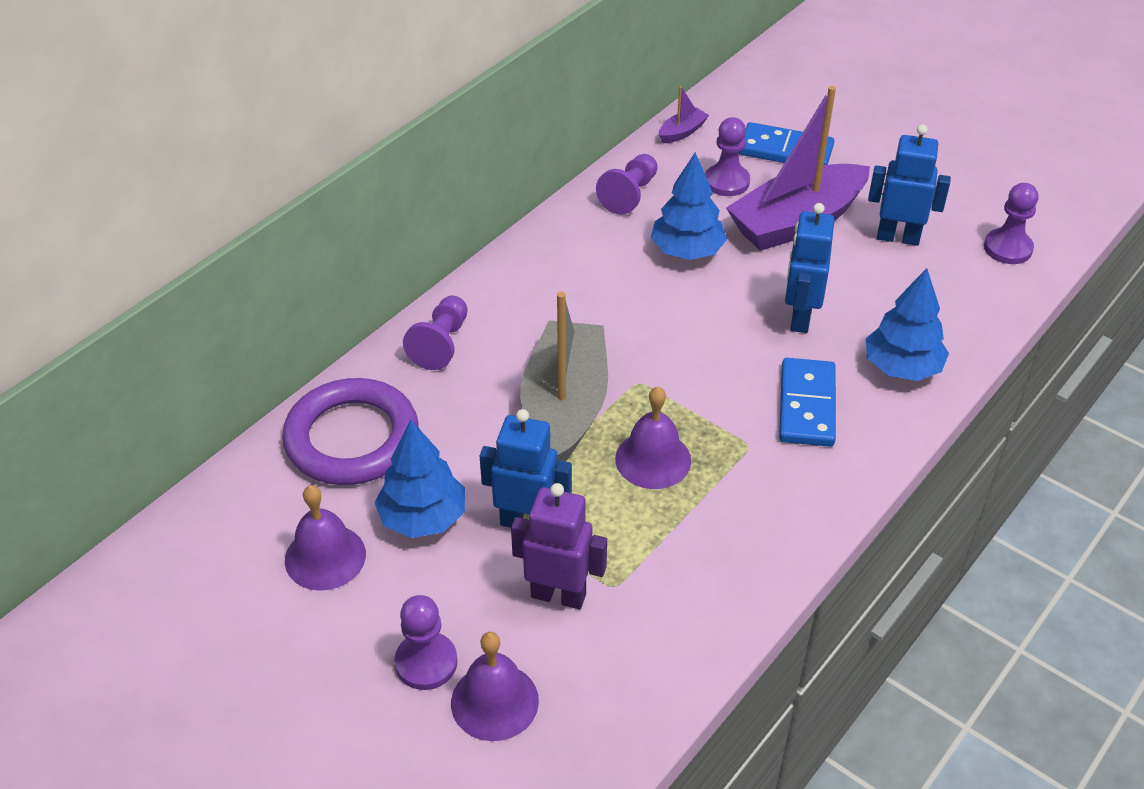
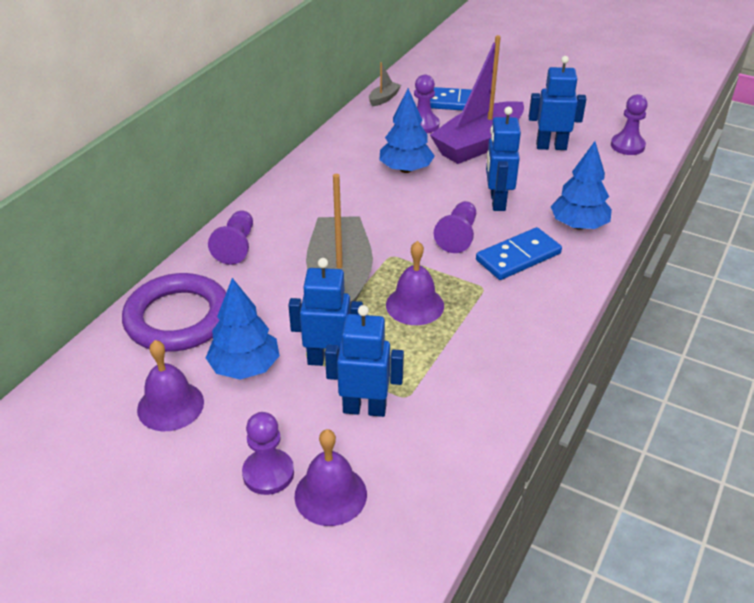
camera: 10 degrees left, 5 degrees down
purple robot [511,483,607,609] -> blue robot [325,305,404,417]
purple pawn [596,154,658,215] -> purple pawn moved to [434,201,476,253]
purple boat [659,86,709,143] -> grey boat [369,62,401,106]
blue domino [779,358,836,447] -> blue domino turned 60 degrees clockwise [476,227,562,280]

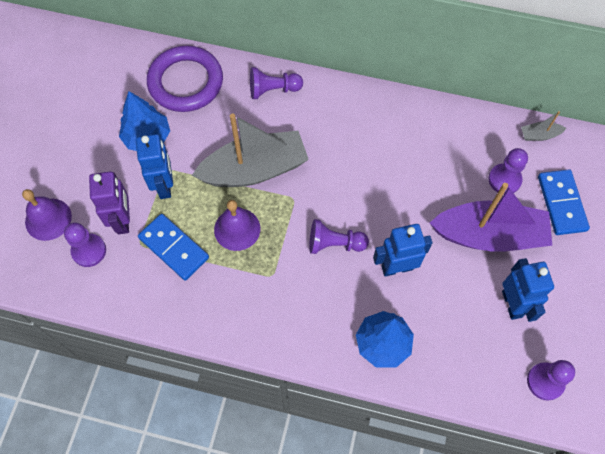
camera: 75 degrees right, 25 degrees up
purple bell [137,340,204,431] -> none
purple pawn [242,412,294,495] -> purple pawn moved to [64,222,106,267]
blue robot [325,305,404,417] -> purple robot [89,172,130,234]
grey boat [369,62,401,106] -> grey boat turned 150 degrees clockwise [521,111,566,141]
blue tree [379,88,435,173] -> none
purple boat [430,35,524,164] -> purple boat turned 150 degrees clockwise [430,183,552,251]
blue domino [476,227,562,280] -> blue domino moved to [138,214,209,281]

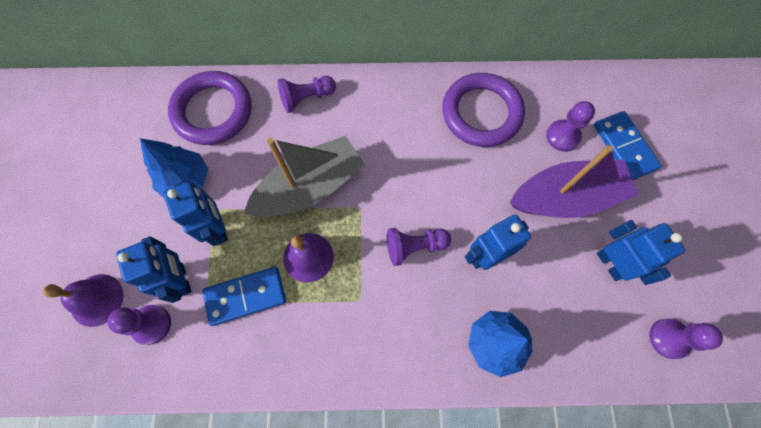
camera: 15 degrees left, 5 degrees up
purple robot [89,172,130,234] -> blue robot [116,236,192,303]
blue domino [138,214,209,281] -> blue domino turned 45 degrees counterclockwise [202,267,286,326]
grey boat [521,111,566,141] -> none
none -> purple ring [442,73,525,147]

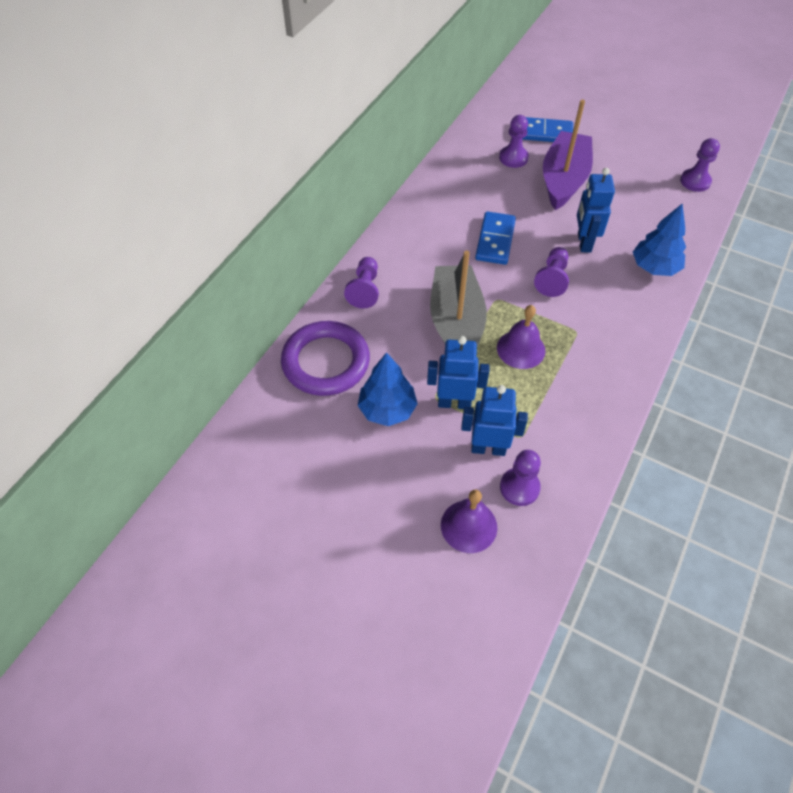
camera: 60 degrees left, 15 degrees down
blue domino [202,267,286,326] -> blue domino moved to [475,211,516,265]
purple ring [442,73,525,147] -> none
blue robot [597,220,685,285] -> none

